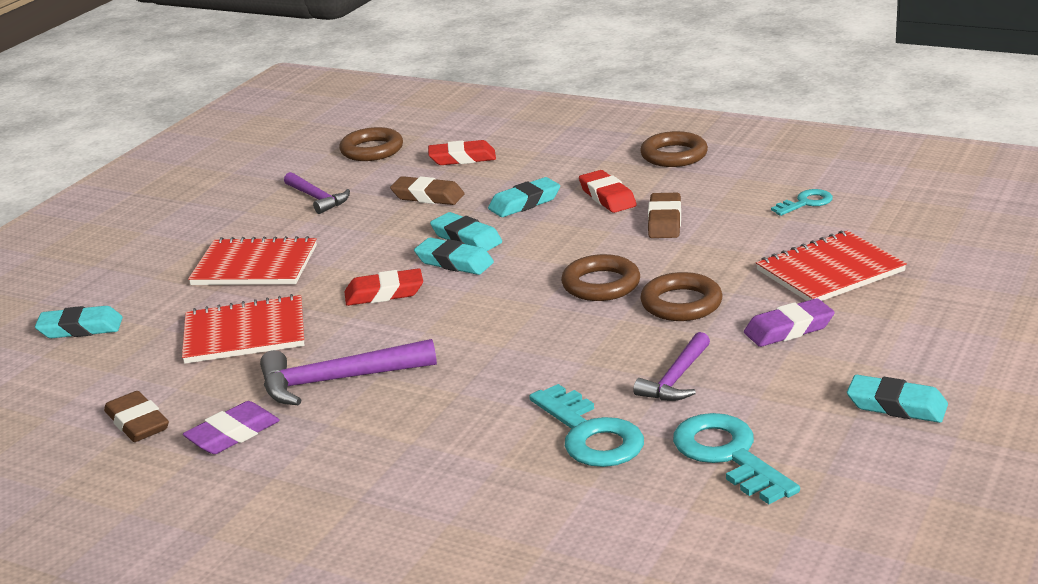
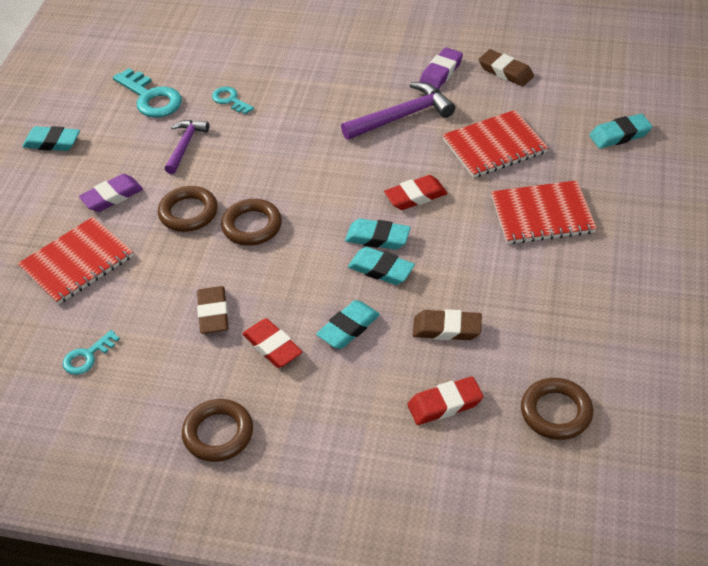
camera: 165 degrees right, 20 degrees up
purple hammer [284,172,350,214] -> none
turquoise key [529,384,644,467] -> turquoise key [212,86,254,115], size x0.57

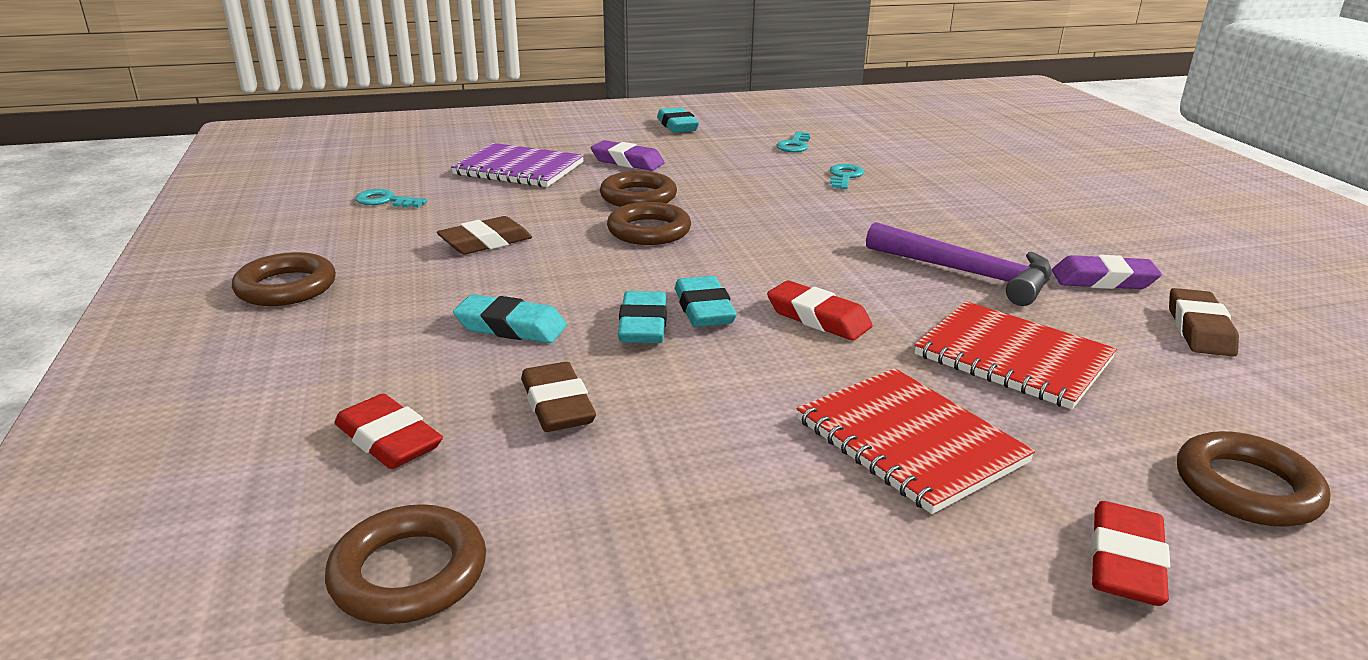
camera: 60 degrees right, 20 degrees down
red notebook [17,217,133,305] -> purple notebook [451,143,584,187]
turquoise key [113,68,182,117] -> turquoise key [776,131,810,152], size x0.57
purple hammer [165,120,209,174] -> none
red eraser [242,318,302,368] -> red eraser moved to [1091,501,1170,606]
turquoise eraser [589,114,653,149] -> brown ring [1177,431,1330,527]

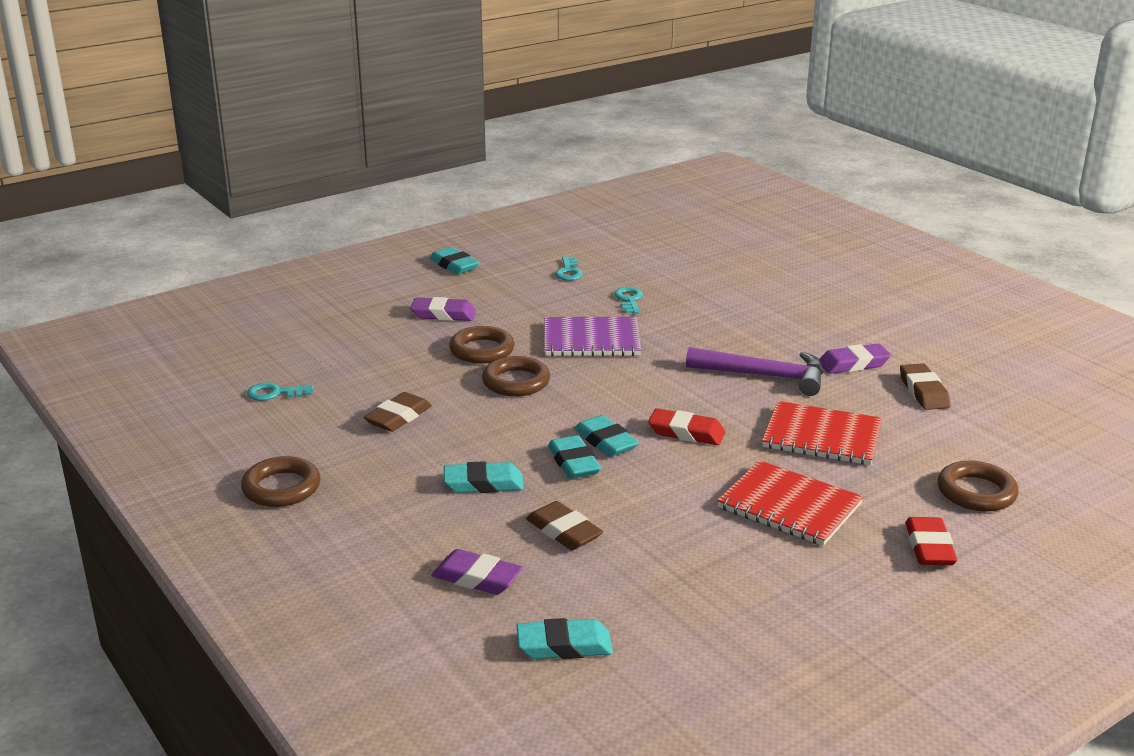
camera: 20 degrees left, 0 degrees up
brown ring [325,504,486,624] -> turquoise eraser [516,618,613,659]
red eraser [334,394,443,469] -> purple eraser [431,549,523,595]
purple notebook [451,143,584,187] -> purple notebook moved to [544,317,641,357]

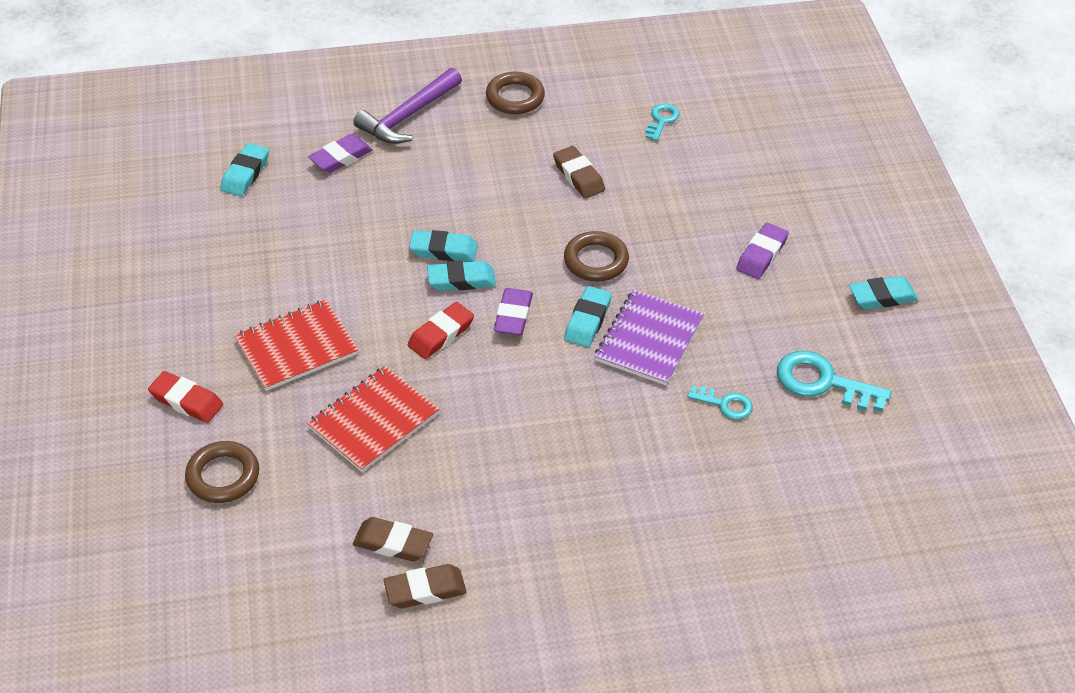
camera: 115 degrees right, 20 degrees up
turquoise eraser [444,461,524,493] -> turquoise eraser moved to [564,286,612,347]
brown ring [449,326,515,363] -> none
brown eraser [526,501,603,550] -> brown eraser moved to [383,564,467,608]
turquoise key [555,256,583,281] -> turquoise key [777,351,892,412], size x1.76
purple hammer [686,347,823,396] -> purple hammer moved to [353,68,462,144]
purple eraser [819,344,891,374] -> purple eraser moved to [494,288,533,335]

